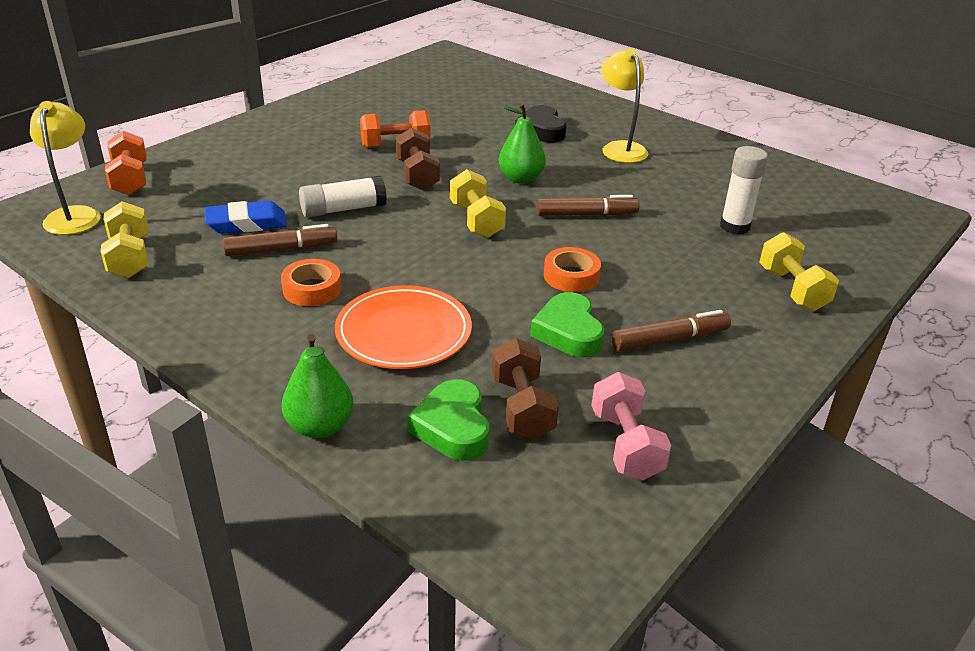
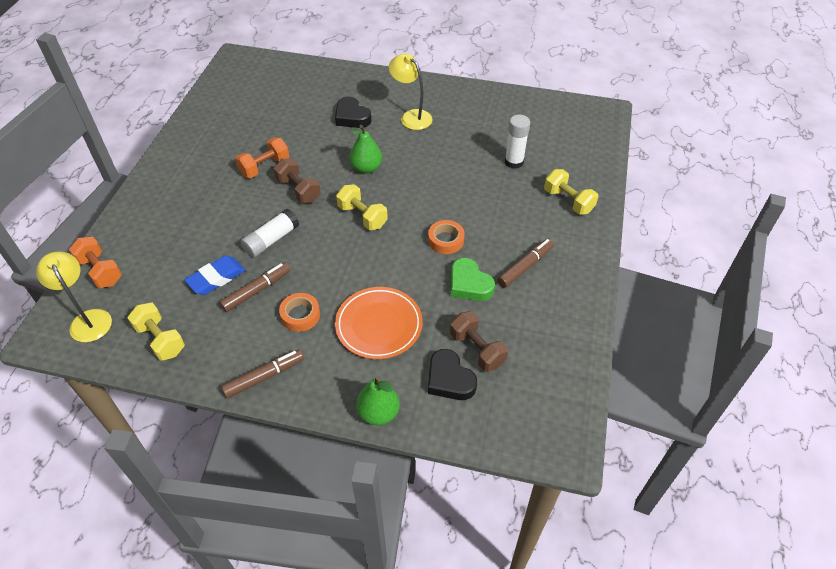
camera: 25 degrees left, 15 degrees up
green heart [407,379,489,461] -> black heart [428,349,477,400]
brown marker [537,195,640,216] -> brown marker moved to [221,349,304,398]
pink dumbbell [591,372,671,480] -> none

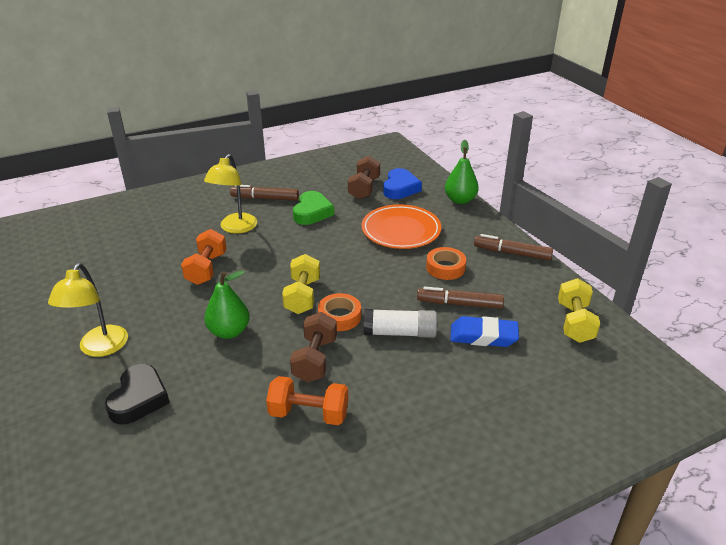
camera: 130 degrees left, 15 degrees down
yellow lamp [36,252,112,342] -> yellow lamp moved to [204,154,257,234]
orange dumbbell [69,237,122,288] -> orange dumbbell moved to [181,229,227,285]
orange tape [428,220,465,254] -> orange tape moved to [318,293,361,331]
black heart [428,349,477,400] -> blue heart [383,168,422,199]
white glue stick [505,115,530,169] -> none
yellow dumbbell [544,169,599,215] -> none

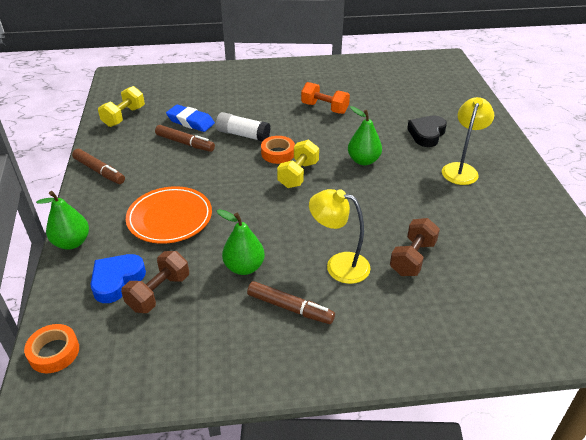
camera: 160 degrees left, 5 degrees up
orange dumbbell [181,229,227,285] -> none
yellow lamp [204,154,257,234] -> yellow lamp turned 105 degrees counterclockwise [309,189,371,284]
brown dumbbell [290,312,337,382] -> brown dumbbell moved to [390,218,440,276]
green heart [293,191,334,225] -> green pear [217,209,265,275]
orange tape [426,247,466,280] -> orange tape moved to [24,324,79,373]

